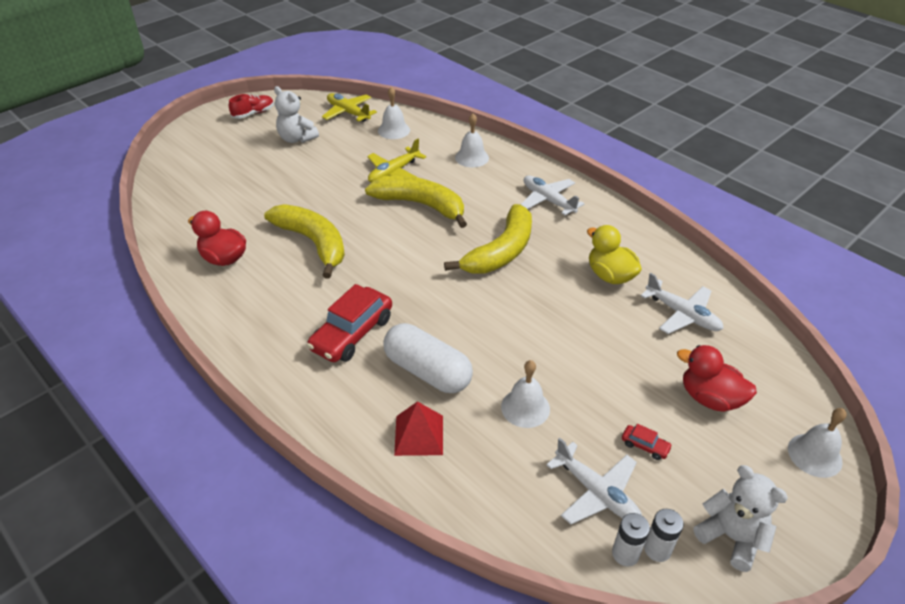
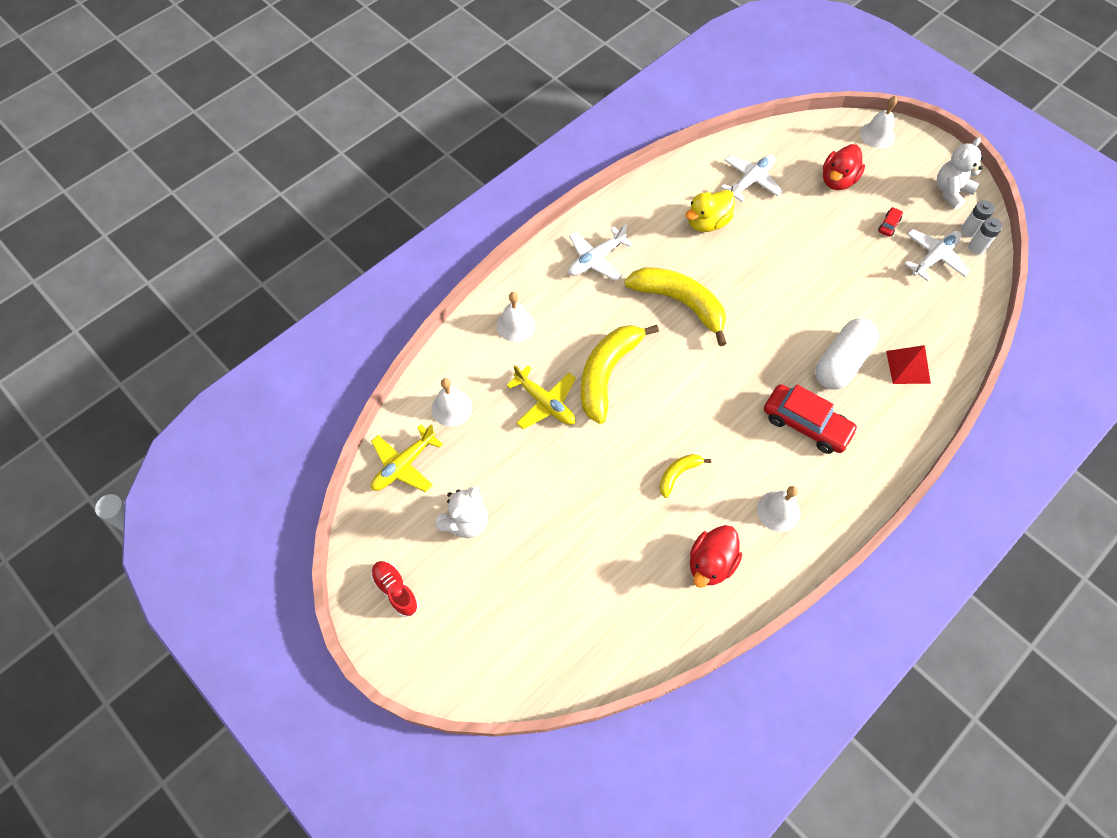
camera: 90 degrees left, 20 degrees up
yellow banana [264,204,345,279] -> yellow banana [659,454,711,498], size x0.48
white bell [501,360,550,428] -> white bell moved to [757,486,800,532]

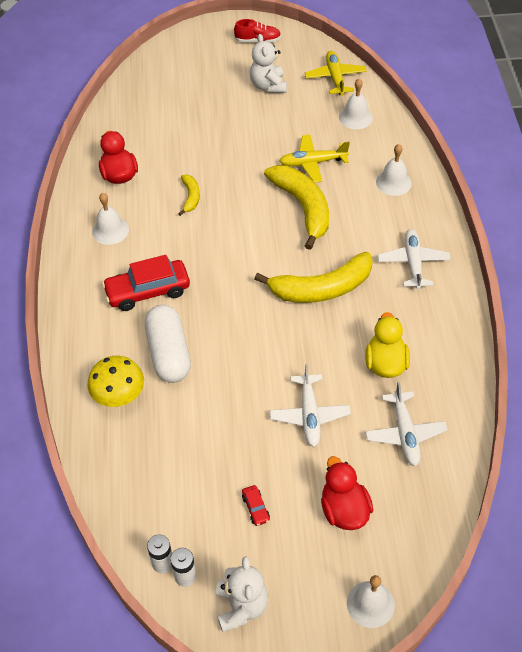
camera: 130 degrees right, 10 degrees down
red pyramid [886,345,931,384] -> yellow mushroom [88,356,144,407]
white plane [905,229,971,281] -> white plane moved to [270,364,351,447]

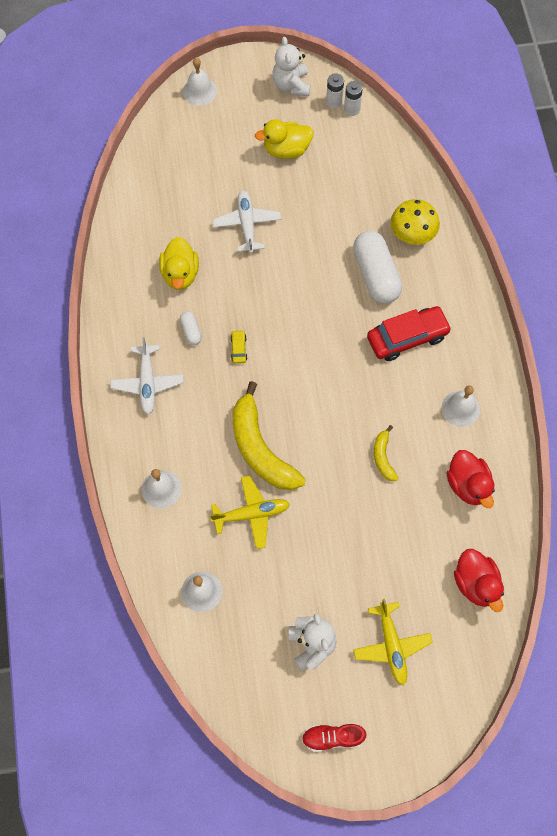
camera: 175 degrees right, 15 degrees up
red car [242,485,270,526] -> yellow duck [255,119,313,159]
yellow banana [254,252,373,303] -> yellow car [230,330,247,364]
yellow plane [305,51,367,96] -> yellow plane moved to [353,599,433,685]
red duck [321,456,373,530] -> red duck moved to [454,549,504,612]
white plane [365,382,448,466] -> none
none -> white capsule [180,311,202,345]

